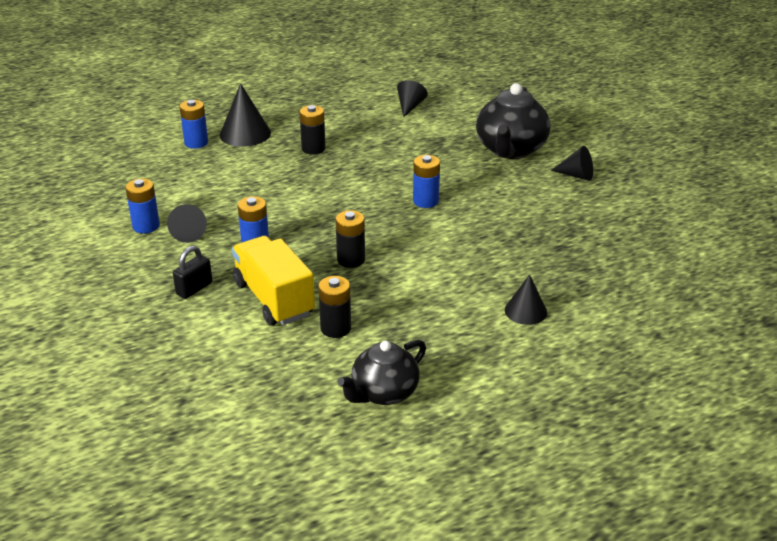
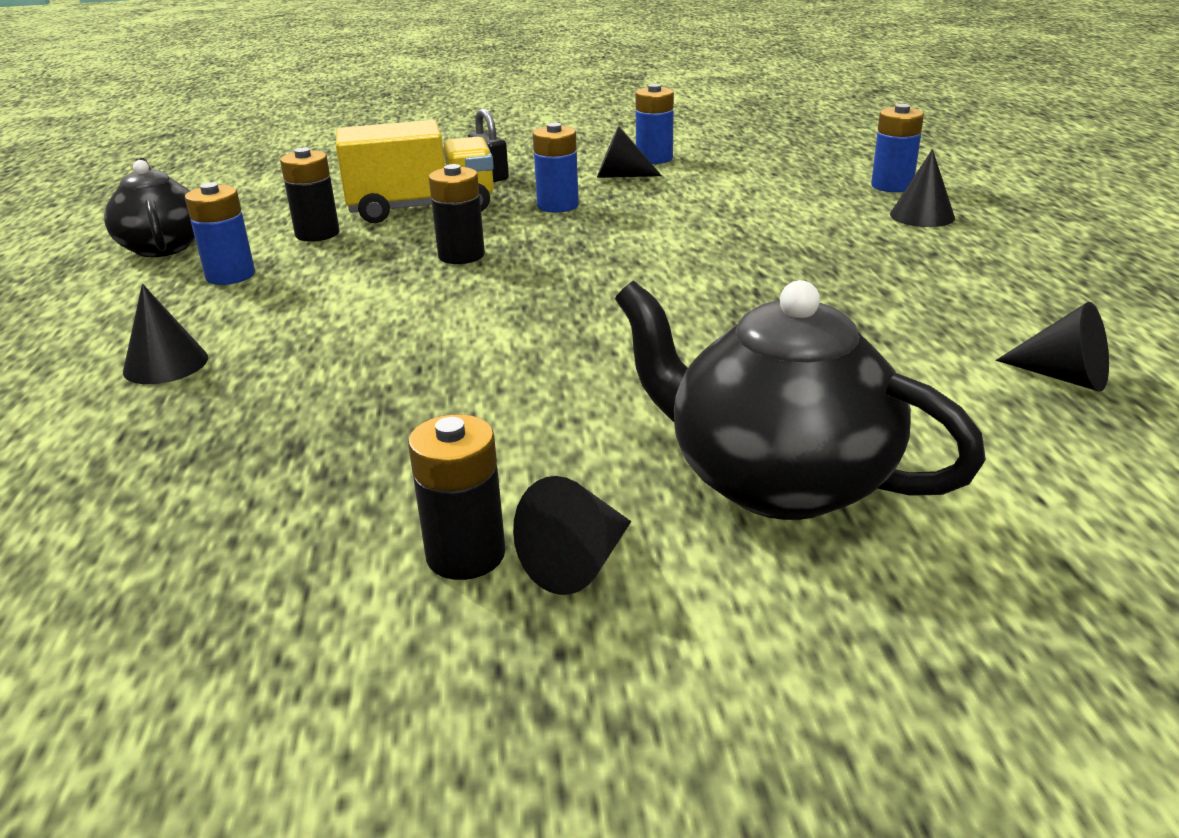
camera: 110 degrees right, 5 degrees down
black cone [220,83,271,147] -> black cone [890,149,955,227], size x0.64
black battery [300,105,326,155] -> black battery moved to [408,414,505,580]
blue battery [413,155,440,208] -> blue battery moved to [185,182,255,285]

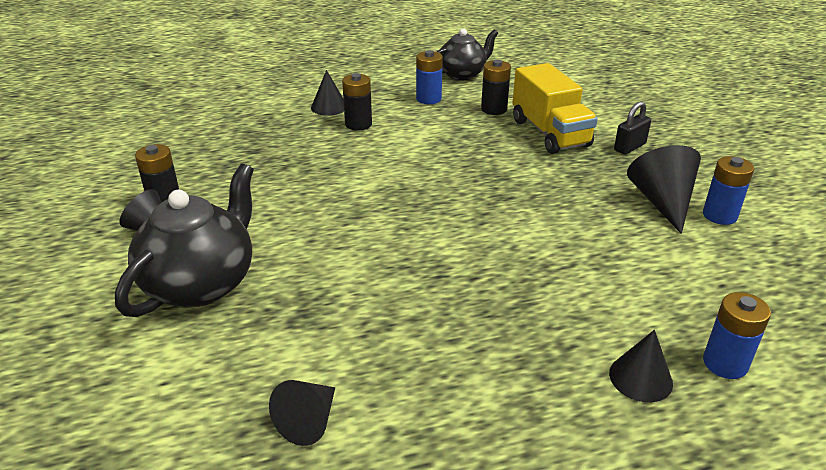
camera: 80 degrees right, 5 degrees up
black battery [429,164,485,264] -> black battery moved to [342,73,372,131]
blue battery [533,123,579,213] -> none
black cone [597,126,662,178] -> black cone [627,145,701,234], size x1.55

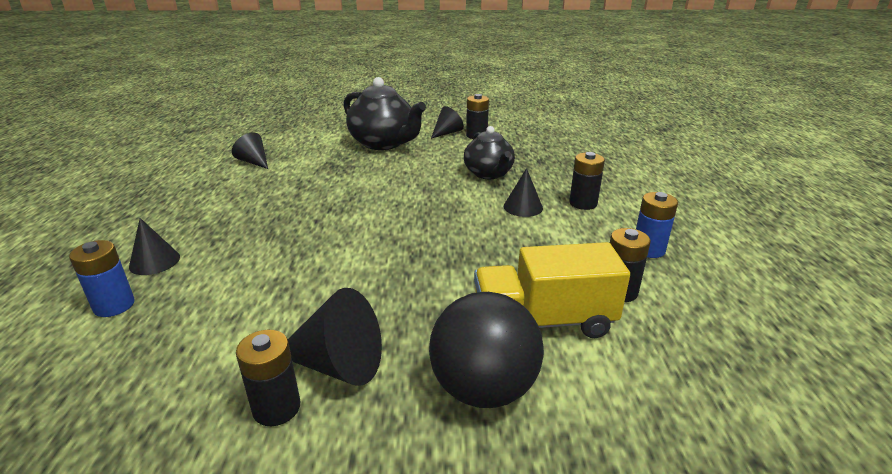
camera: 105 degrees right, 5 degrees down
black cone [311,70,344,116] -> black cone moved to [504,168,543,217]
black teapot [437,28,498,80] -> black teapot moved to [464,126,515,179]
black padlock [614,101,651,155] -> black ball [429,292,544,408]
blue battery [703,156,754,225] -> black battery [236,330,300,426]

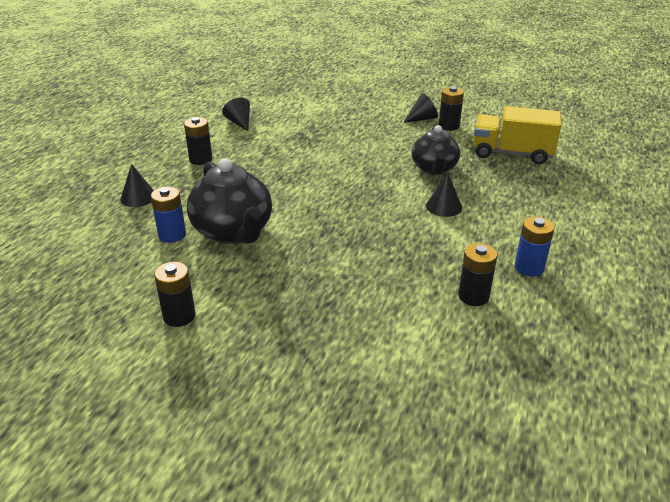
camera: 20 degrees right, 5 degrees up
blue battery [69,240,135,317] -> blue battery moved to [151,187,186,243]
black cone [288,288,382,386] -> none
black teapot [343,77,426,150] -> black teapot moved to [187,158,272,244]
black ball [429,292,544,408] -> none
yellow truck [474,242,630,338] -> yellow truck moved to [473,106,561,164]
black battery [569,152,605,210] -> black battery moved to [184,117,212,165]

